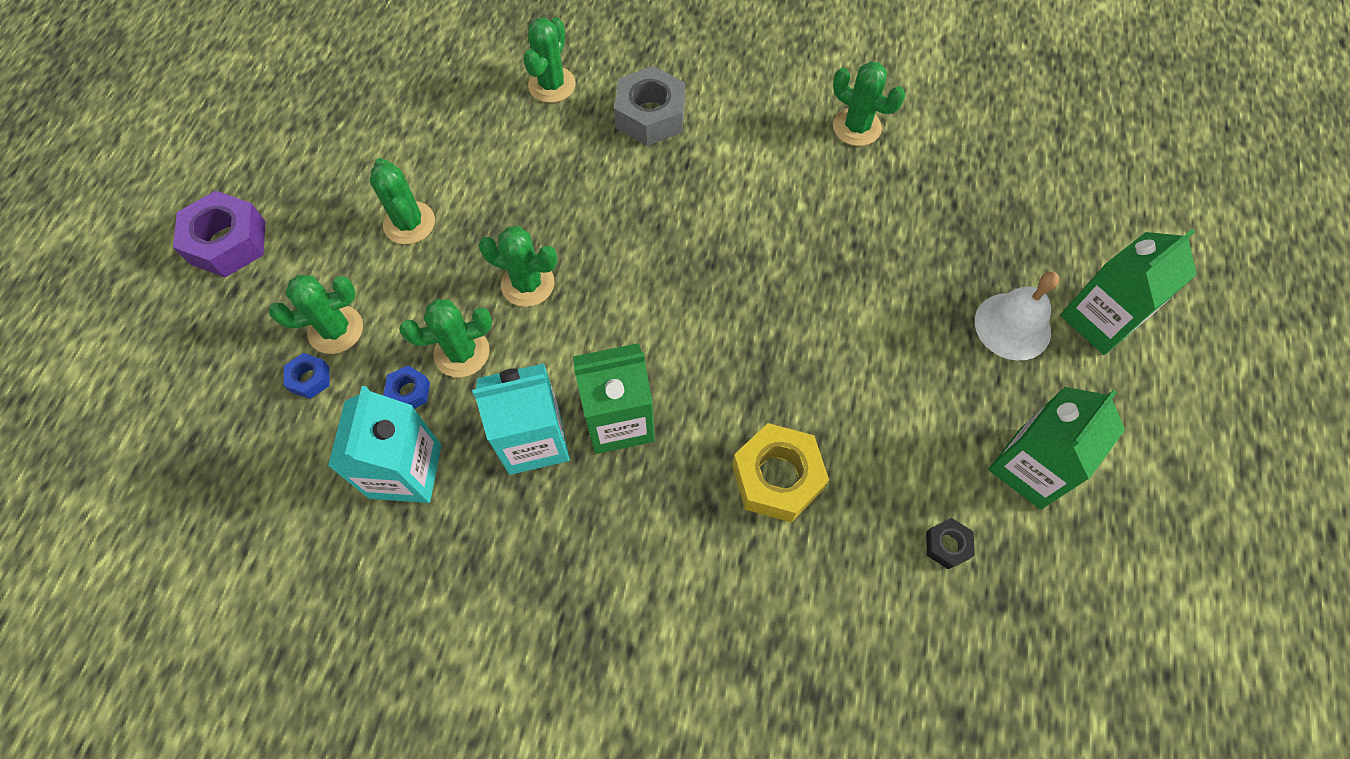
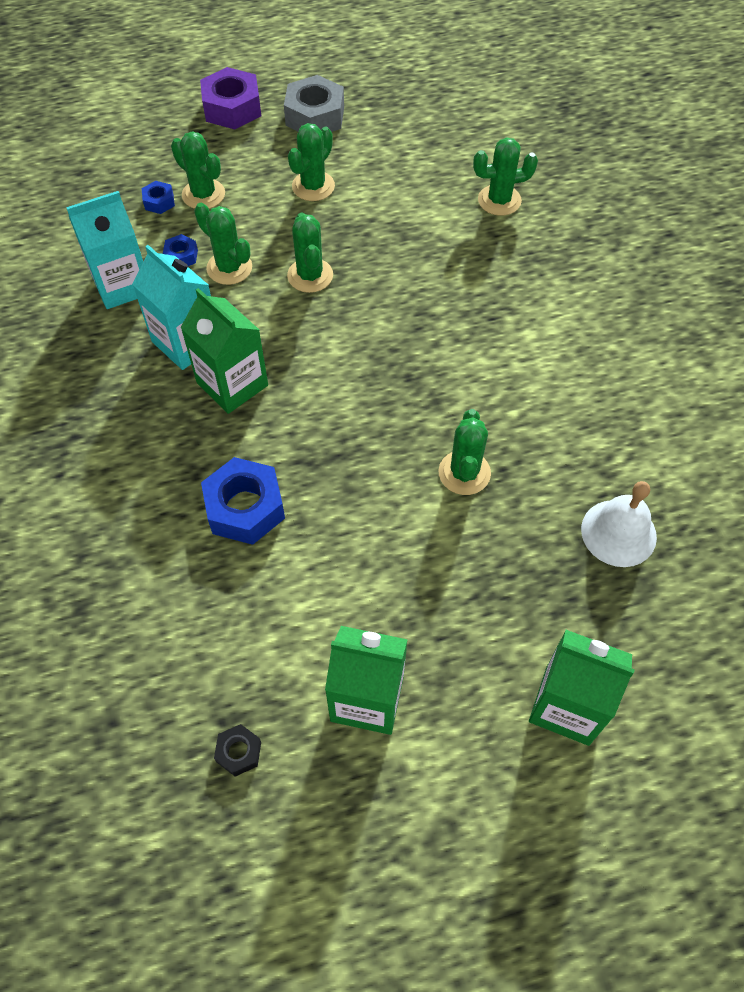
camera: 60 degrees right, 5 degrees down
grey nut [614,66,685,146] -> grey nut moved to [284,75,344,132]
yellow nut [732,423,829,522] -> blue nut [201,457,285,545]
green cactus [833,61,905,146] -> green cactus moved to [438,409,491,495]
black nut [926,518,975,570] -> black nut moved to [214,724,261,777]
white bell [975,271,1059,361] -> white bell moved to [581,481,657,567]

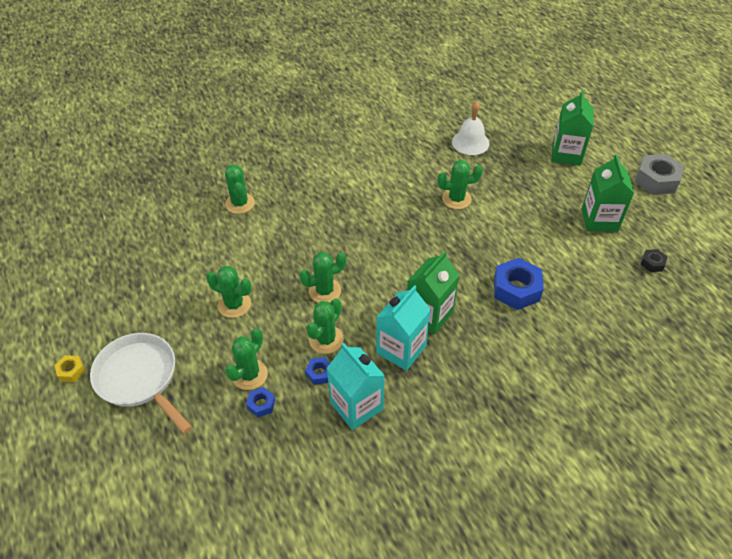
camera: 100 degrees left, 10 degrees down
purple nut [200,67,261,129] -> white pan [90,333,192,434]
grey nut [284,75,344,132] -> grey nut moved to [635,154,684,195]
none -> yellow nut [54,355,85,382]

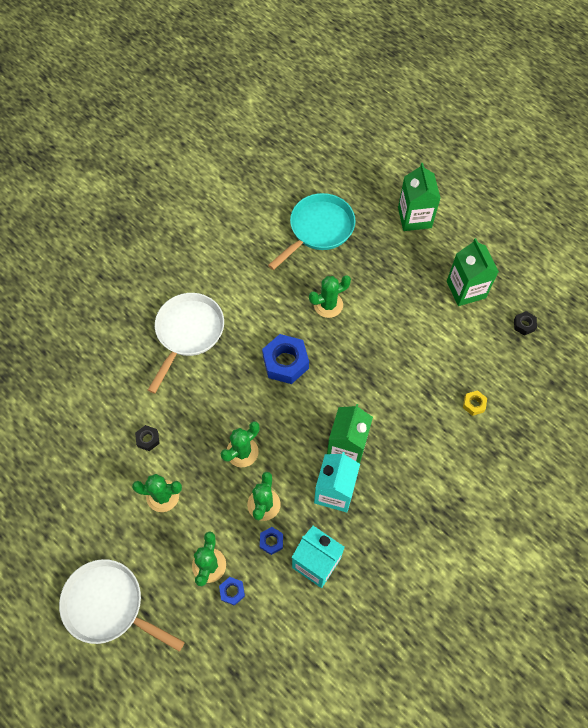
camera: 20 degrees left, 15 degrees up
yellow nut [54,355,85,382] -> yellow nut moved to [463,390,487,416]
green cactus [225,165,255,214] -> none
white bell [452,101,490,155] -> turquoise pan [268,193,355,270]
blue nut [494,258,544,310] -> blue nut moved to [262,334,309,384]
grey nut [635,154,684,195] -> none
none -> black nut [135,425,160,451]
none -> white pan [148,293,224,394]

